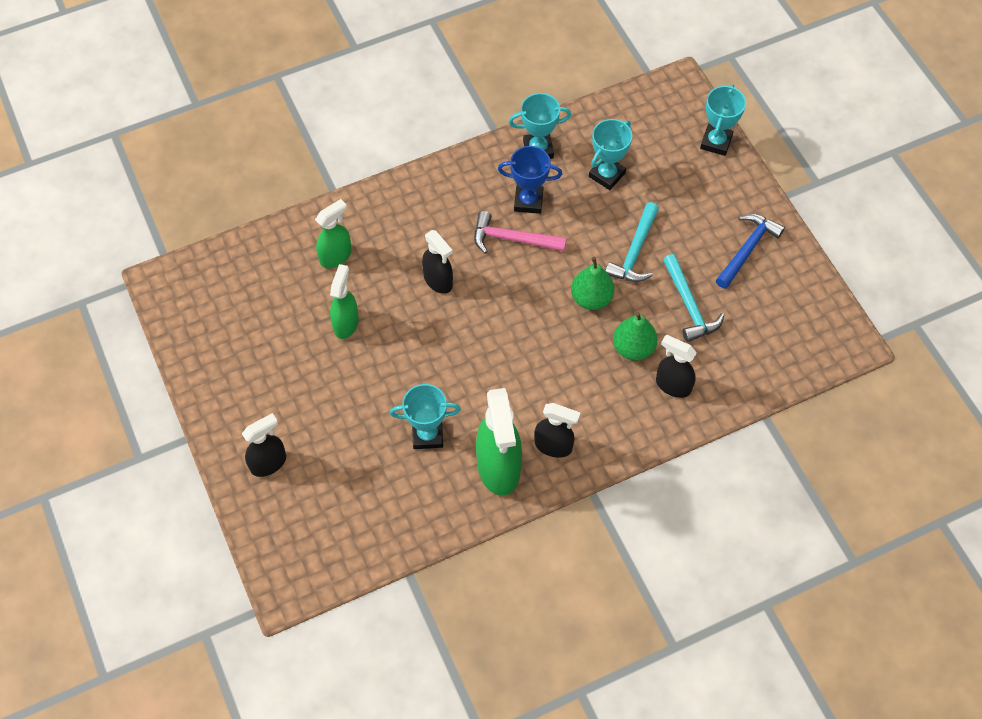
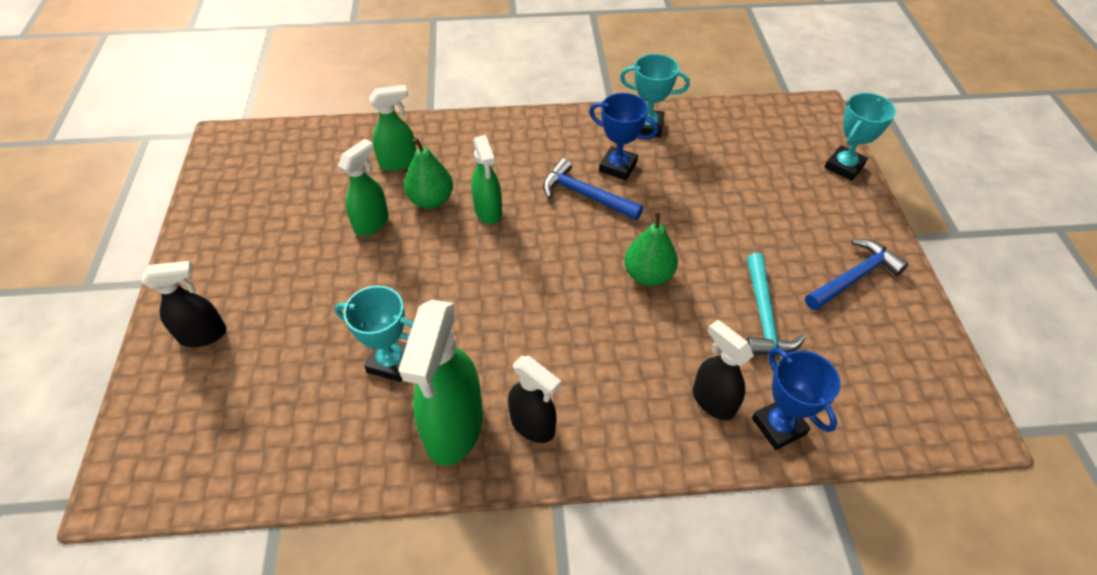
camera: 20 degrees right, 10 degrees down
black spray bottle [422,230,453,294] -> green spray bottle [471,135,502,224]
pink hammer [474,211,567,254] -> blue hammer [543,158,643,220]
turquoise trophy [589,119,632,190] -> none
turquoise hammer [605,202,659,282] -> none
green pear [613,312,658,361] -> green pear moved to [404,137,453,209]
none -> blue trophy [752,348,841,450]

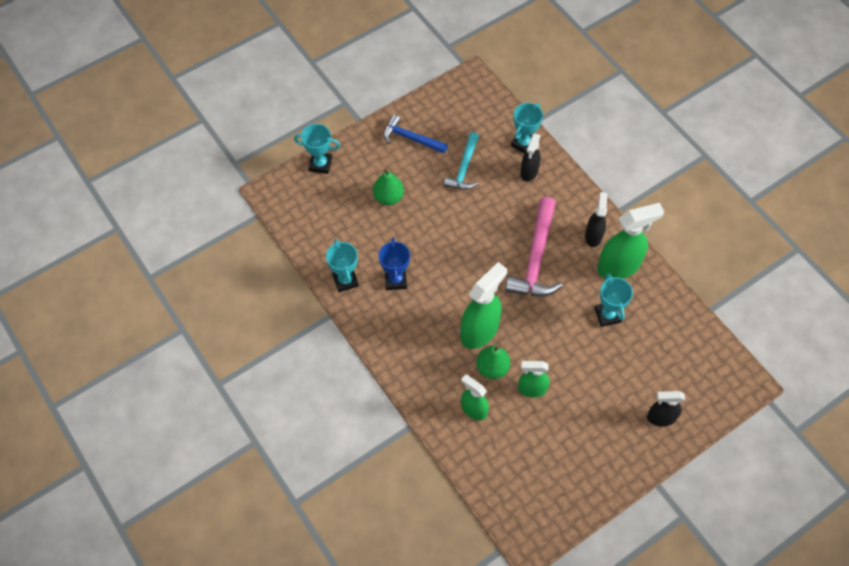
camera: 120 degrees left, 10 degrees up
black spray bottle [142,261,227,347] -> black spray bottle turned 45 degrees counterclockwise [647,391,685,427]
green spray bottle [471,135,502,224] -> green spray bottle [460,262,507,349], size x1.67
blue hammer [543,158,643,220] -> none
green pear [624,211,678,286] -> green pear moved to [373,169,404,205]
turquoise hammer [746,253,806,355] -> turquoise hammer turned 135 degrees clockwise [444,132,479,190]
blue trophy [752,348,841,450] -> turquoise trophy [511,103,543,154]
none -> pink hammer [505,197,563,296]

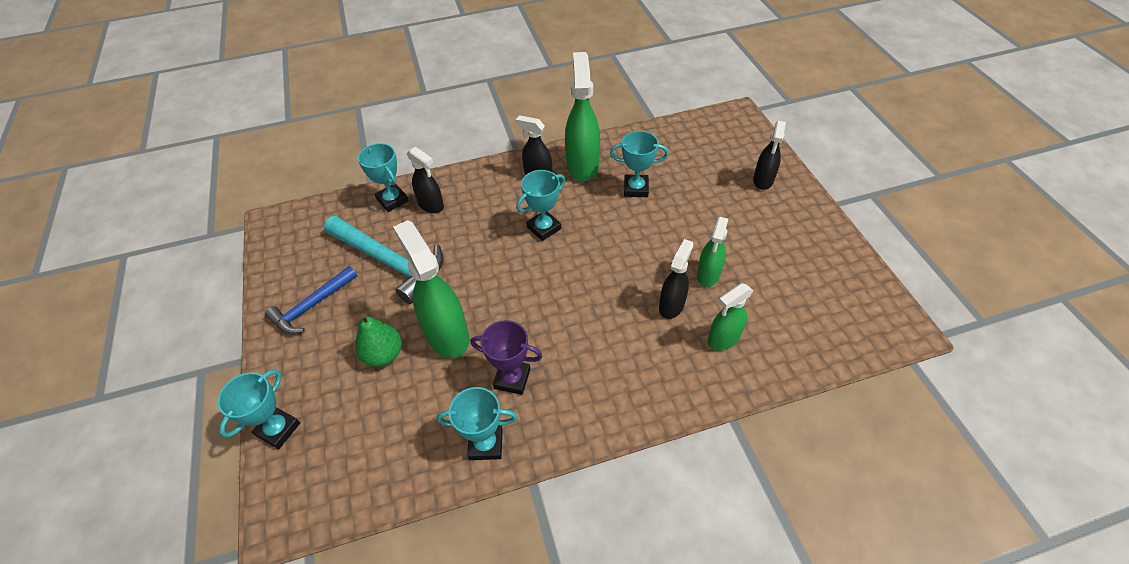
camera: 70 degrees left, 10 degrees down
blue trophy [379,238,410,290] -> purple trophy [471,320,543,395]
turquoise hammer [444,132,479,190] -> turquoise hammer [324,216,443,304], size x1.58
green spray bottle [460,262,507,349] -> green spray bottle moved to [393,220,469,358]
green pear [476,346,510,379] -> black spray bottle [659,239,694,319]
pink hammer [505,197,563,296] -> turquoise trophy [516,170,565,241]

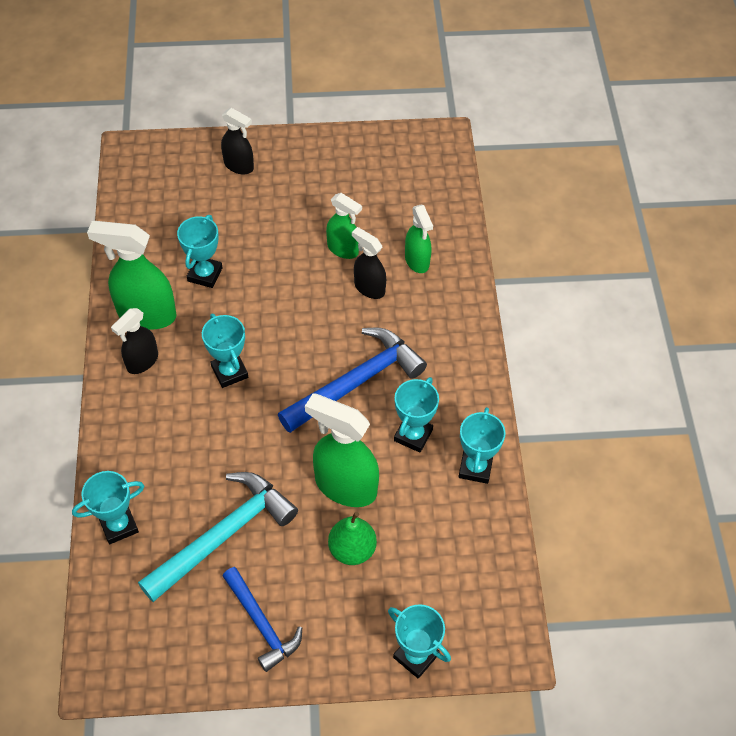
camera: 80 degrees left, 5 degrees up
green spray bottle [393,220,469,358] -> green spray bottle turned 45 degrees clockwise [305,393,379,507]
black spray bottle [407,147,444,213] -> none
purple trophy [471,320,543,395] -> turquoise trophy [394,377,439,453]
none -> blue hammer [278,328,427,433]

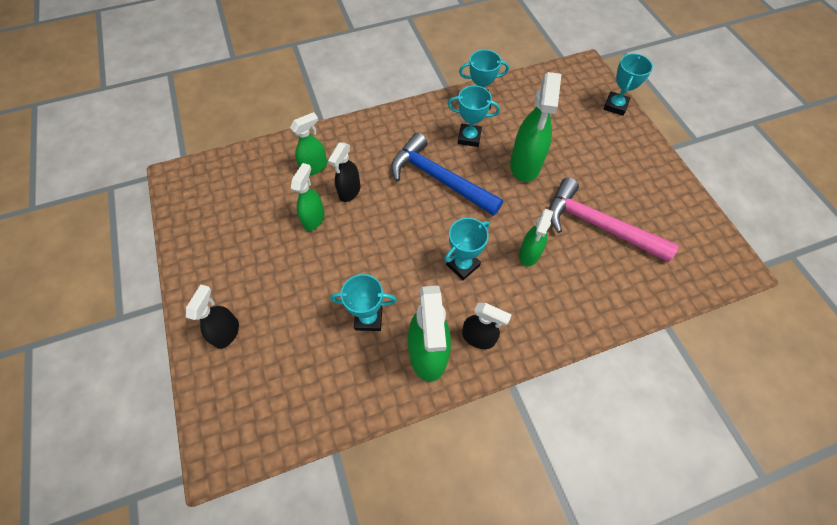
camera: 105 degrees left, 5 degrees up
turquoise trophy [72,471,144,544] -> none
turquoise hammer [138,472,298,602] -> pink hammer [549,178,679,262]
blue hammer [223,567,302,672] -> none
green pear [328,512,377,565] -> none
none -> green spray bottle [519,209,553,266]

